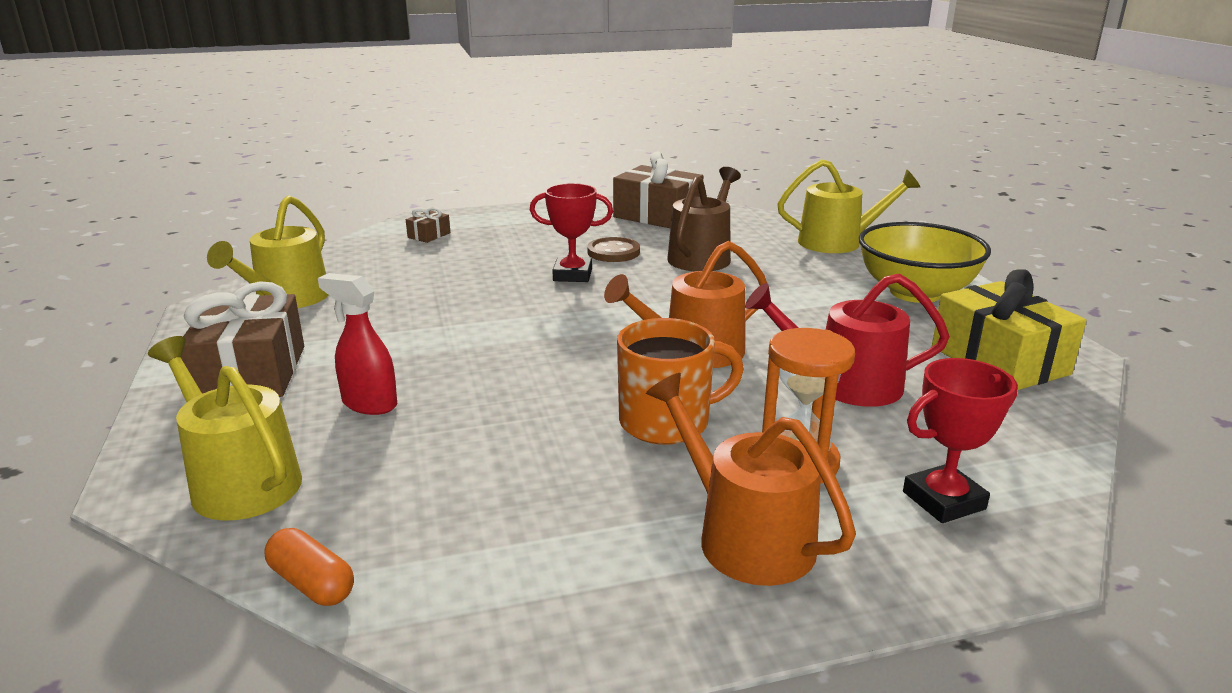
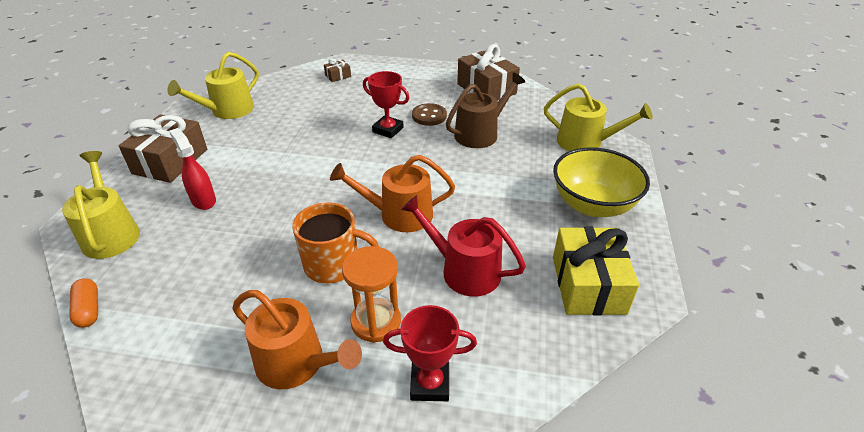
camera: 25 degrees right, 15 degrees up
orange watering can [646,373,856,586] -> orange watering can turned 135 degrees clockwise [232,290,362,389]

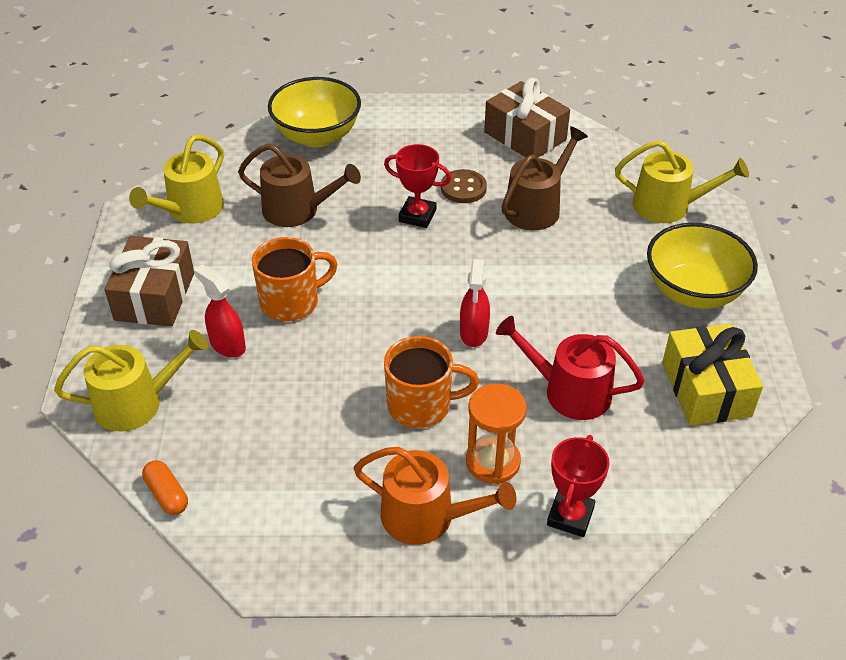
camera: 10 degrees left, 5 degrees up
yellow watering can [62,151,140,259] -> yellow watering can turned 105 degrees clockwise [54,330,208,432]
brown gift [324,58,351,82] -> yellow bowl [268,77,361,147]
orange watering can [330,155,455,232] -> red spray bottle [460,259,490,347]
red trophy [383,305,477,401] -> red trophy turned 60 degrees counterclockwise [547,435,610,537]
none -> brown watering can [238,143,361,227]
none -> orange mug [252,237,337,321]

